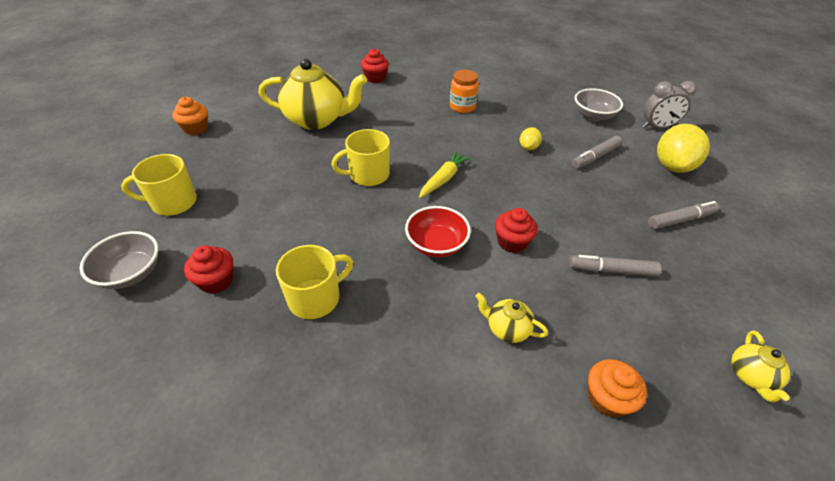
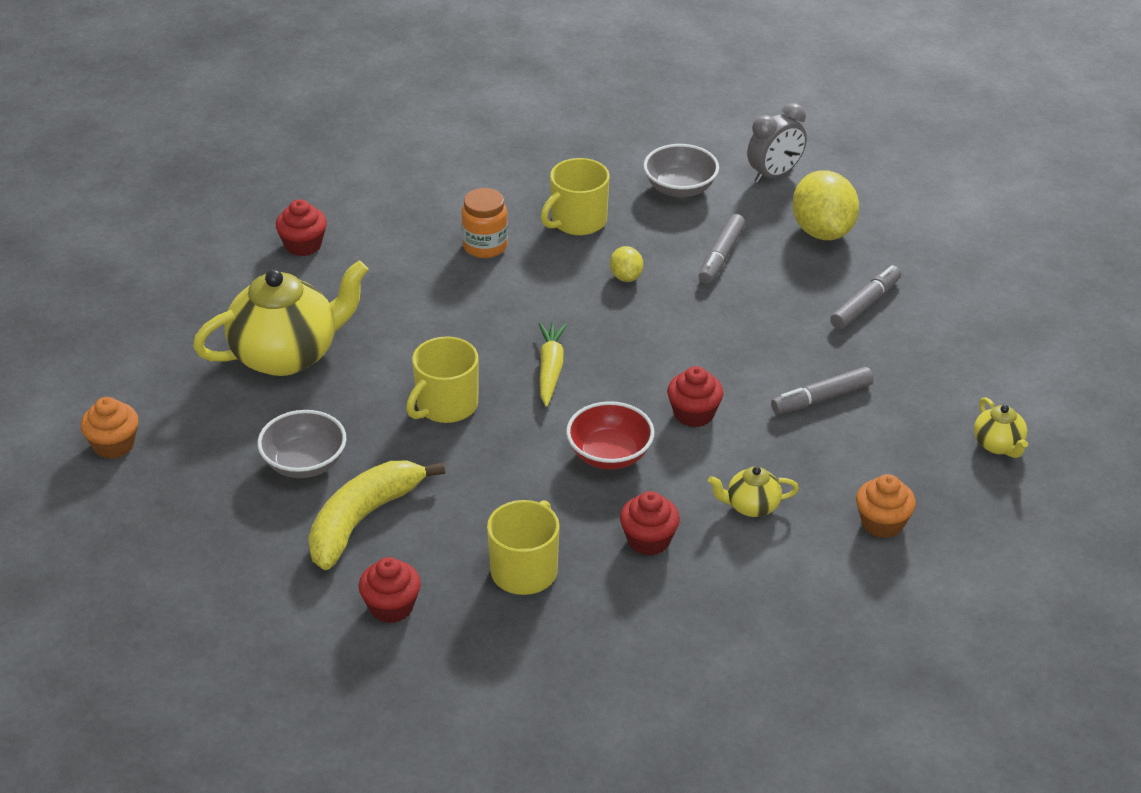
camera: 30 degrees left, 5 degrees down
grey bowl [80,231,159,289] -> grey bowl moved to [257,410,346,478]
yellow mug [121,154,197,216] -> yellow mug moved to [541,158,610,235]
none -> yellow banana [308,461,445,570]
none -> red cupcake [620,491,680,556]

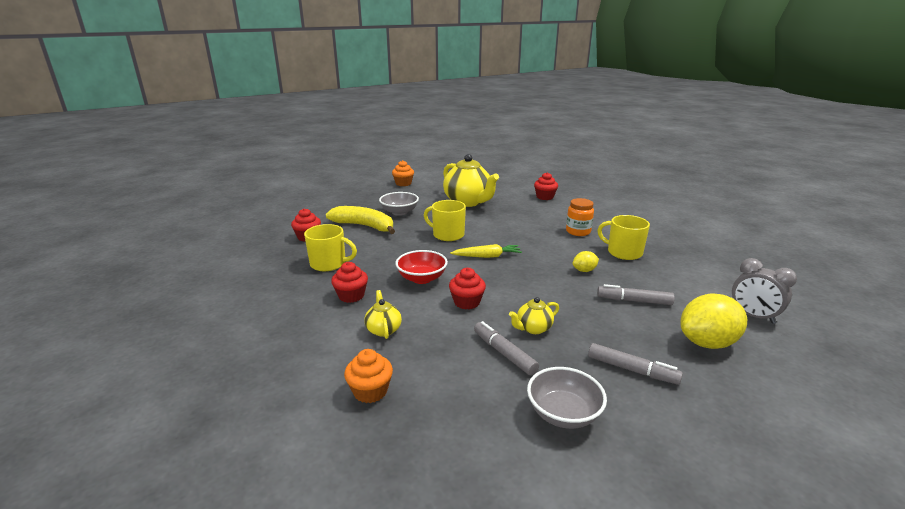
camera: 80 degrees right, 15 degrees down
grey bowl [643,144,719,198] -> grey bowl moved to [527,367,607,429]
yellow teapot [974,397,1028,458] -> yellow teapot moved to [509,297,559,334]

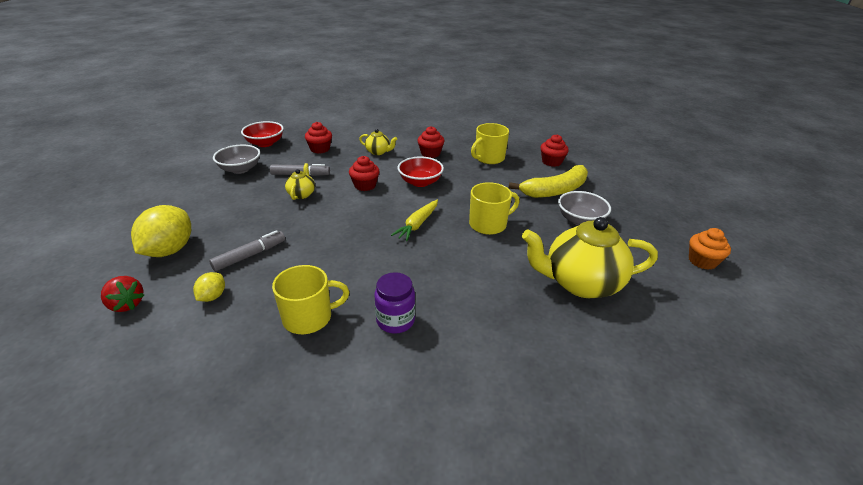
camera: 125 degrees right, 10 degrees up
orange cupcake [344,349,393,403] -> none
red cupcake [534,172,558,200] -> red cupcake moved to [305,122,332,153]
orange jar [566,198,594,236] -> purple jar [374,272,415,334]
yellow lemon [573,251,599,272] -> yellow lemon moved to [193,272,225,302]
grey marker [588,343,683,385] -> none
grey clock [732,258,797,324] -> red strawberry [101,276,144,312]
none -> red bowl [241,121,284,147]

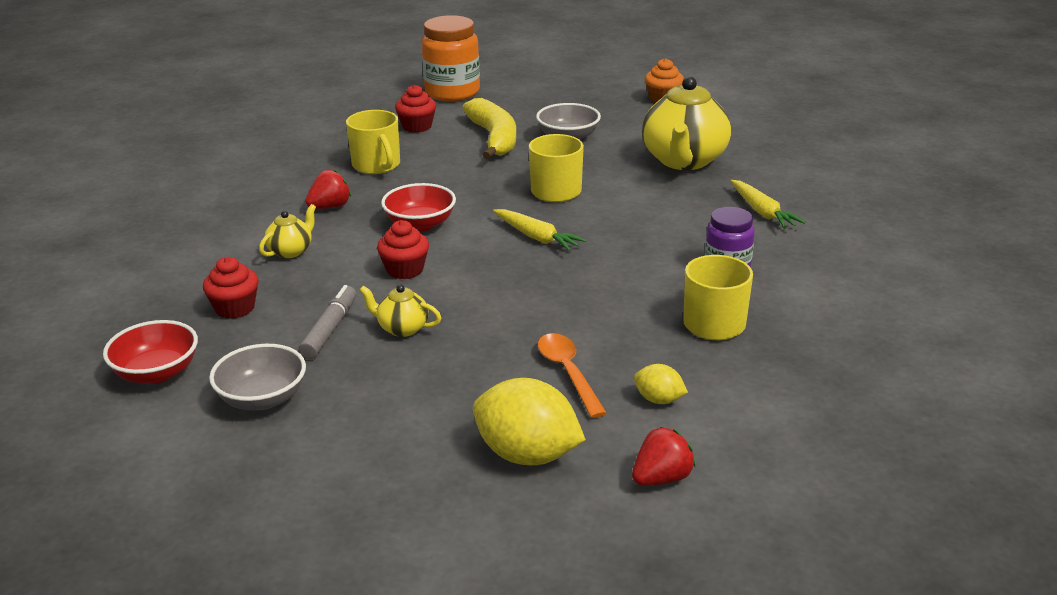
camera: 75 degrees left, 5 degrees down
grey marker [209,230,285,271] -> orange spoon [538,333,607,418]
red cupcake [417,126,444,158] -> red strawberry [305,170,351,209]
none -> orange jar [422,15,480,101]
none -> yellow carrot [731,180,806,229]

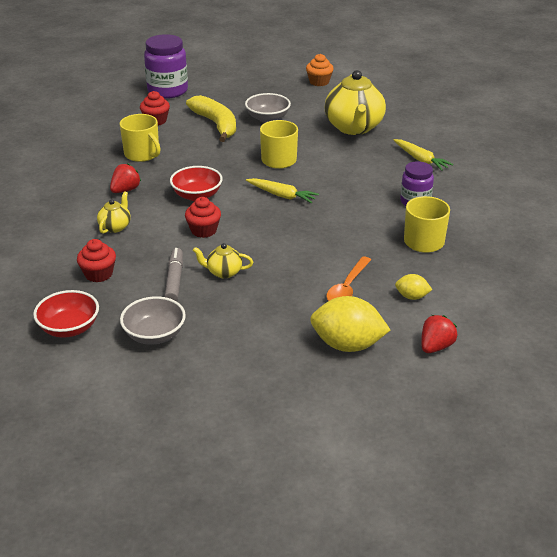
camera: 15 degrees left, 5 degrees up
orange jar [422,15,480,101] -> purple jar [144,34,188,99]
orange spoon [538,333,607,418] -> orange spoon turned 120 degrees counterclockwise [326,256,371,301]

